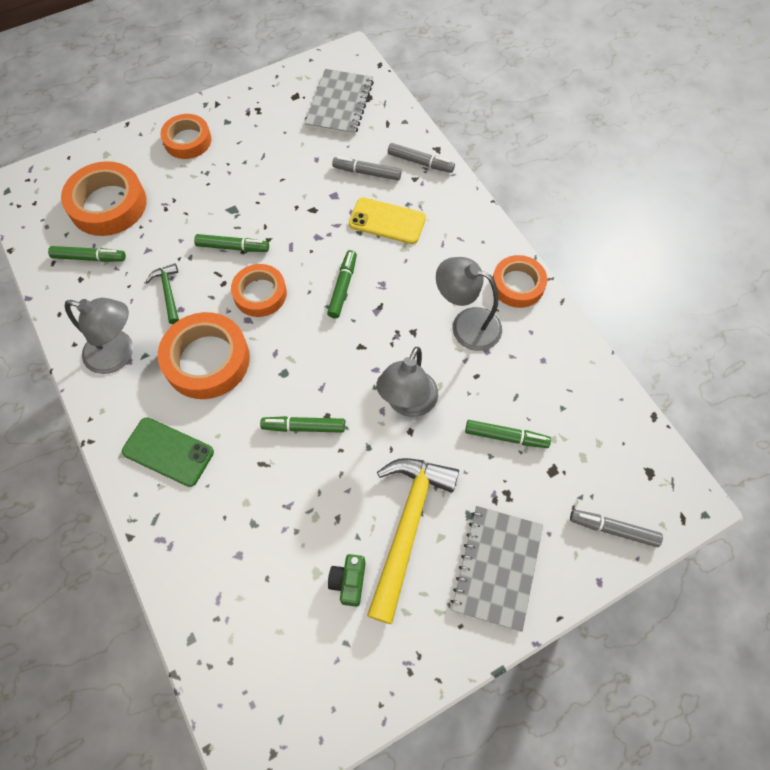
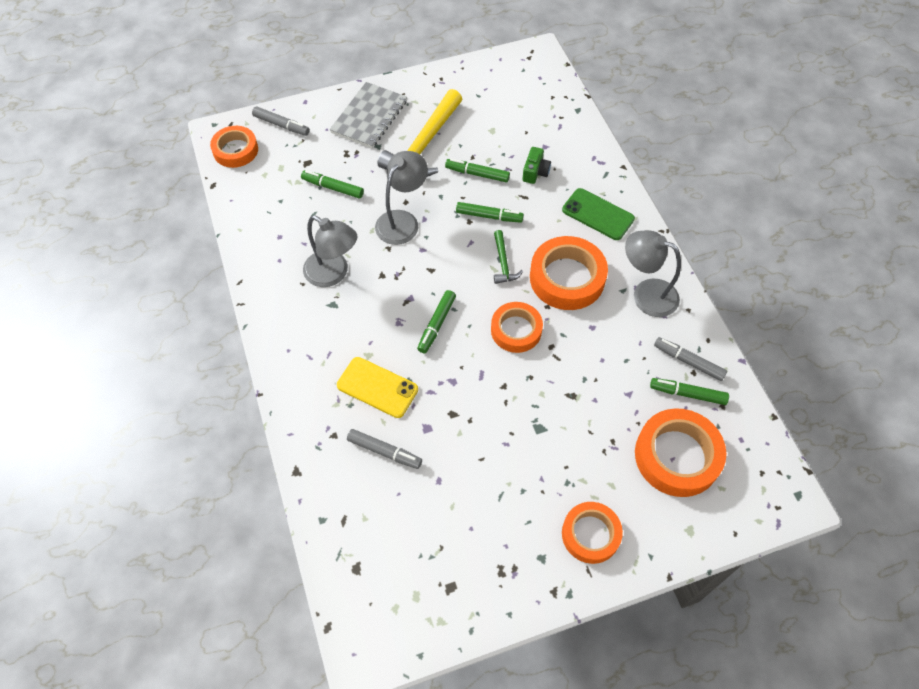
camera: 170 degrees left, 5 degrees down
green hammer [146,263,179,324] -> green hammer moved to [494,230,523,284]
green marker [194,234,269,252] -> green marker moved to [445,159,510,183]
grey notebook [305,69,374,136] -> none
green camera [328,554,366,607] -> green camera moved to [523,147,551,184]
grey marker [388,143,455,173] -> grey marker moved to [654,337,727,381]
orange tape [493,255,547,308] -> orange tape moved to [210,126,258,168]

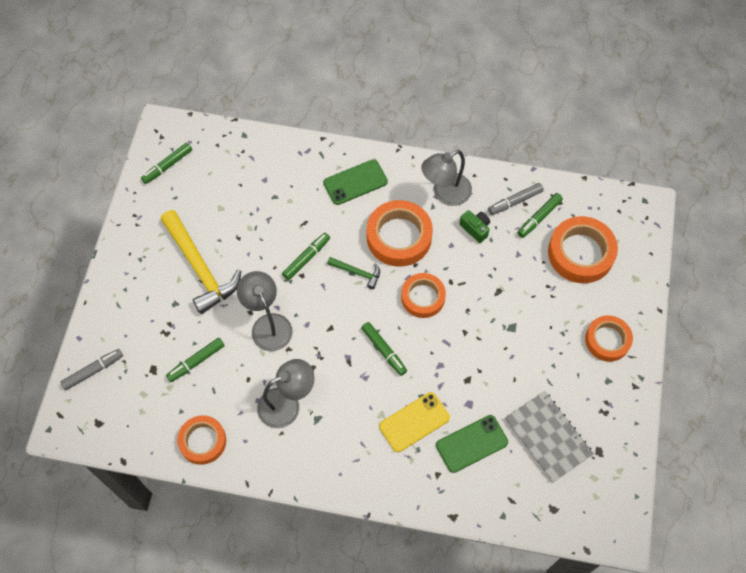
camera: 60 degrees left, 5 degrees up
orange tape [210,126,258,168] -> orange tape moved to [177,415,226,465]
grey notebook [330,82,407,148] -> grey notebook moved to [505,391,594,483]
grey marker [347,429,422,469] -> green phone [436,415,508,473]
green marker [445,159,510,183] -> green marker moved to [141,143,192,184]
green camera [523,147,551,184] -> green camera moved to [459,210,490,243]

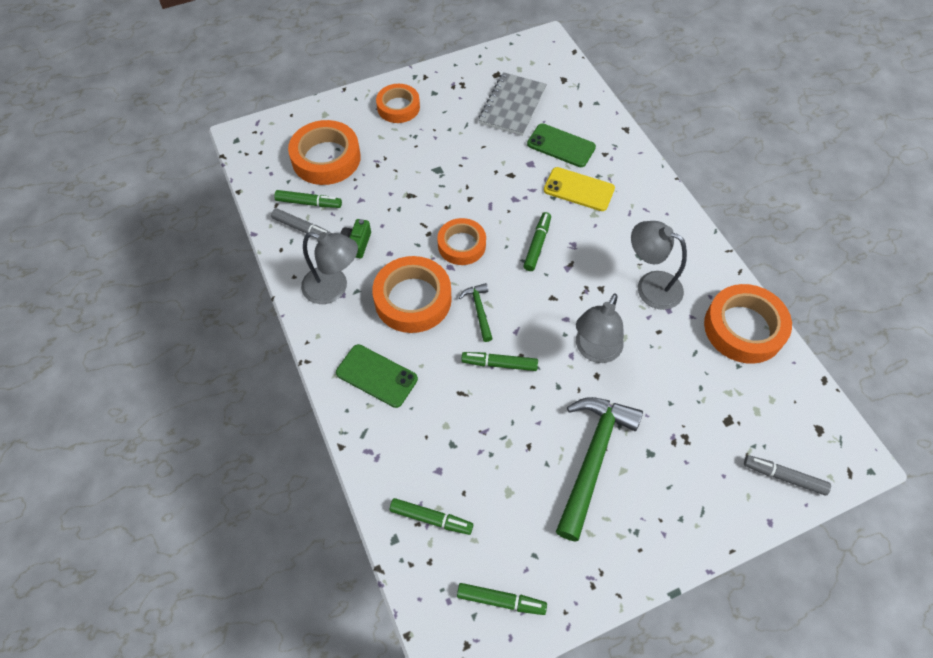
camera: 125 degrees left, 5 degrees down
yellow hammer [161,210,241,314] -> green hammer [556,397,643,542]
green marker [166,338,225,382] -> green marker moved to [390,498,473,535]
orange tape [177,415,226,465] -> orange tape [704,284,792,364], size x1.53

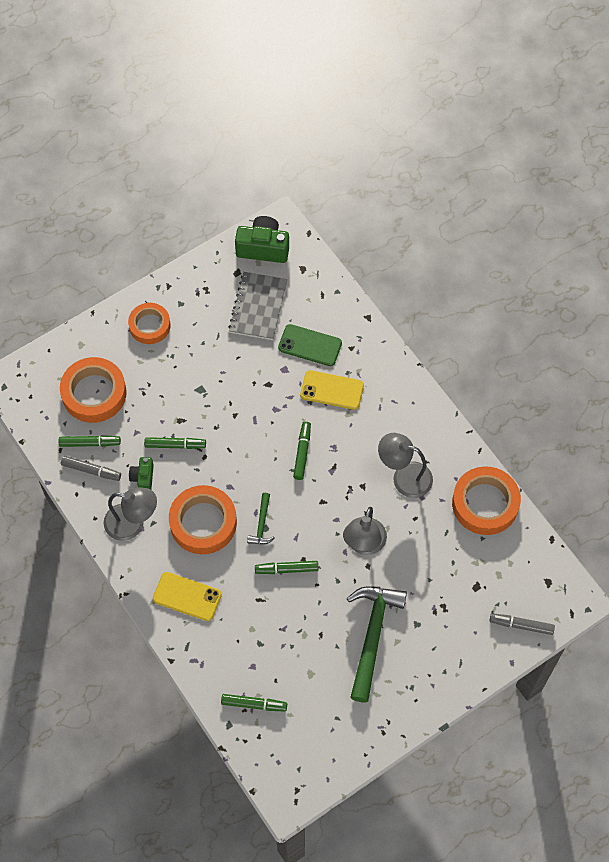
camera: 10 degrees left, 5 degrees up
green phone [336,344,418,408] -> yellow phone [153,572,222,621]
orange tape [437,218,486,265] -> none
green marker [457,583,547,615] -> green marker moved to [144,437,206,449]
green hammer [459,283,493,342] -> green hammer turned 150 degrees counterclockwise [247,493,275,544]
none -> green camera [235,216,289,263]

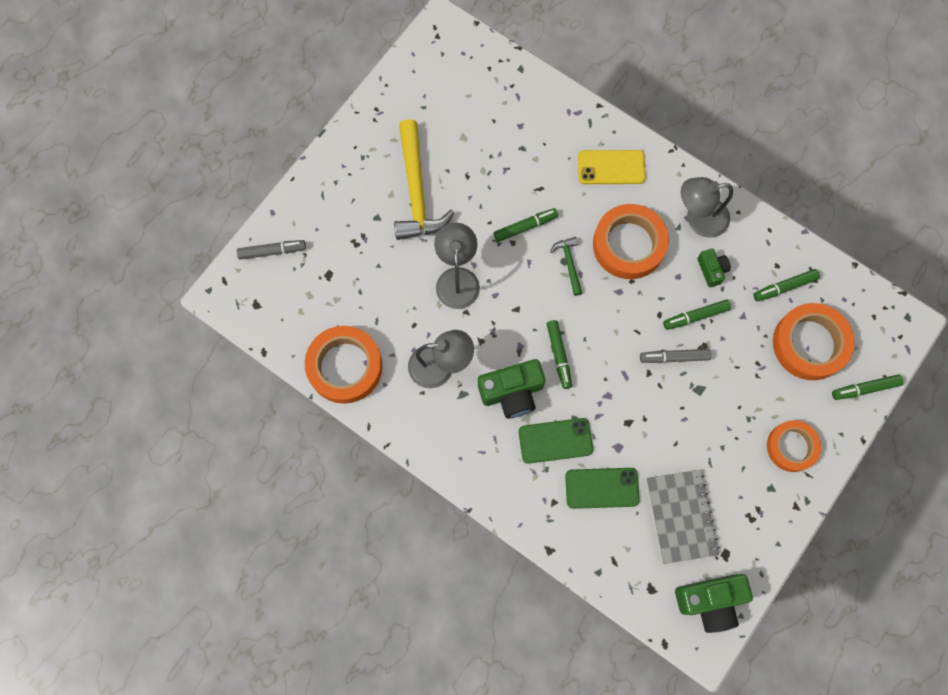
camera: 160 degrees right, 10 degrees up
grey marker [61,456,121,481] -> grey marker moved to [640,349,711,363]
green marker [221,694,287,711] -> green marker moved to [832,375,903,400]
yellow phone [300,370,364,410] -> green phone [519,418,593,464]
green hammer [347,586,407,703] -> yellow hammer [394,119,454,240]
none -> green camera [478,359,545,418]

